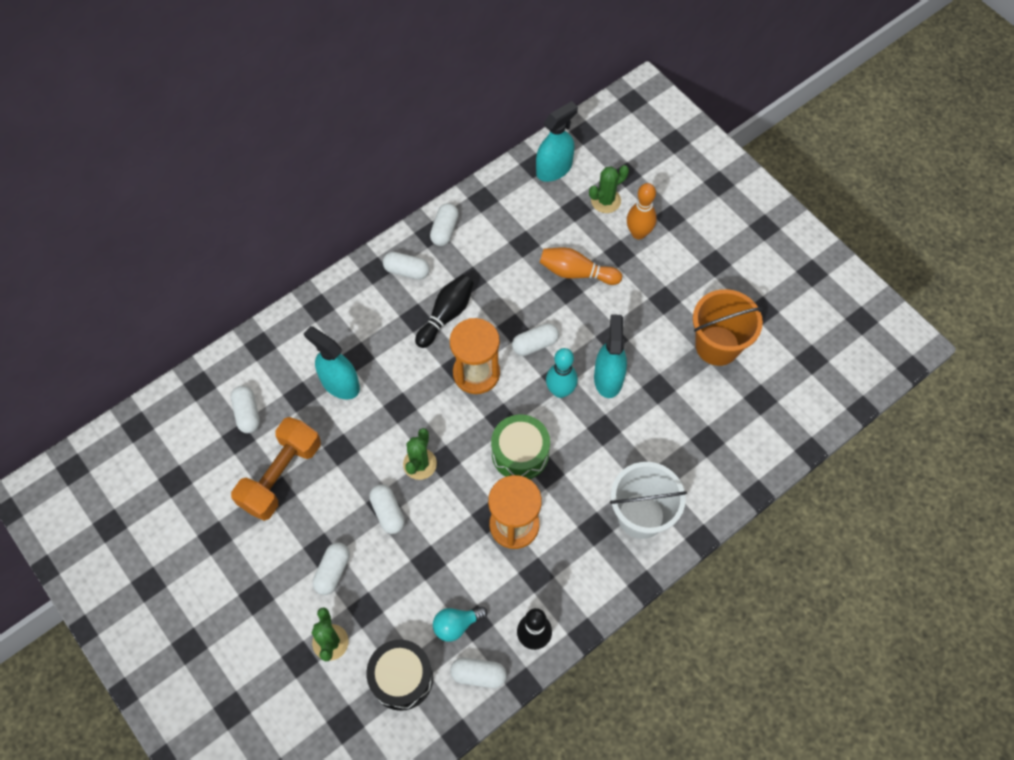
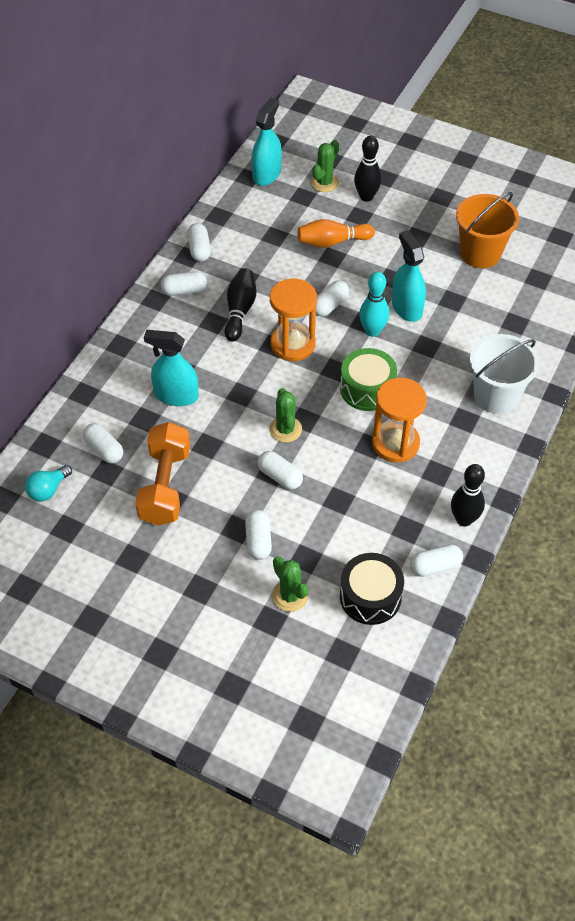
camera: 25 degrees left, 10 degrees down
turquoise light bulb [433,607,487,642] -> turquoise light bulb moved to [25,465,72,502]
orange bowling pin [627,183,657,240] -> black bowling pin [354,136,382,202]

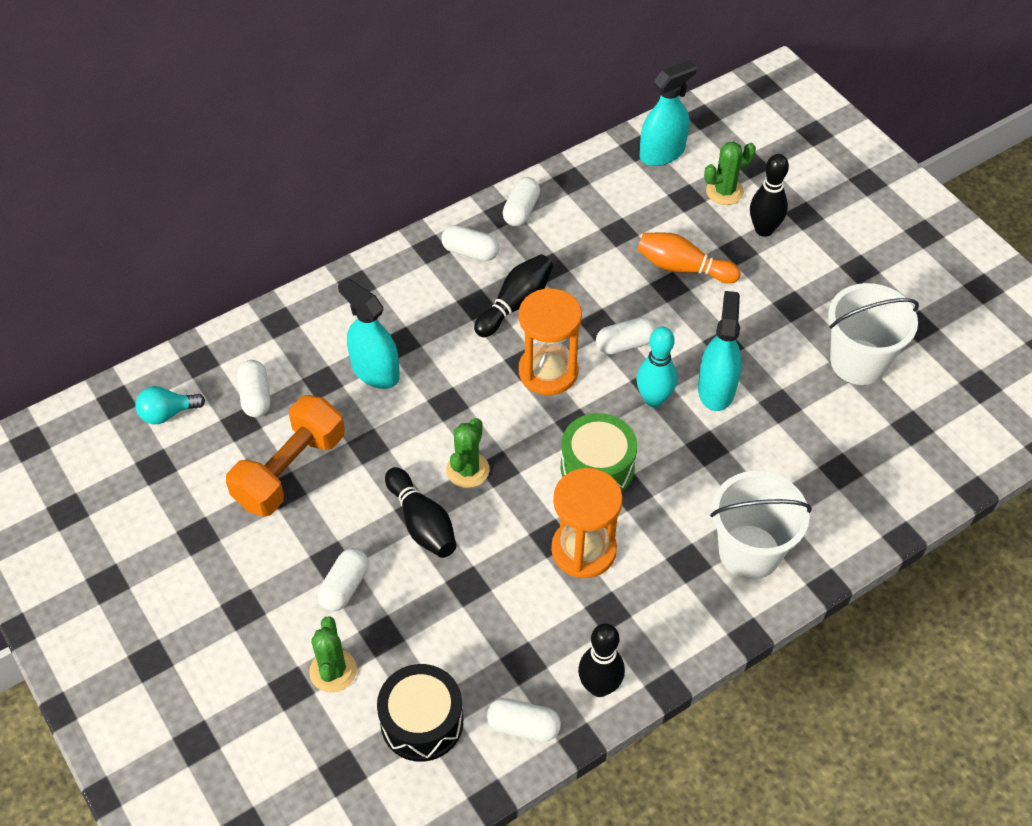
camera: 30 degrees right, 0 degrees up
white capsule [258,451,303,490] -> black bowling pin [385,467,456,558]
orange bucket [456,192,519,268] -> white bucket [828,283,919,385]

